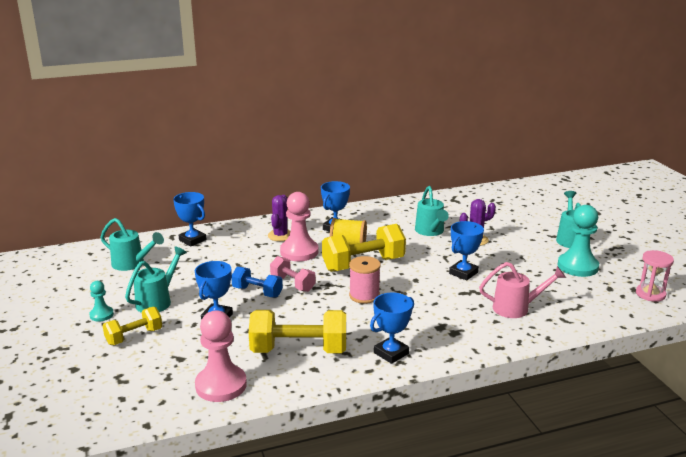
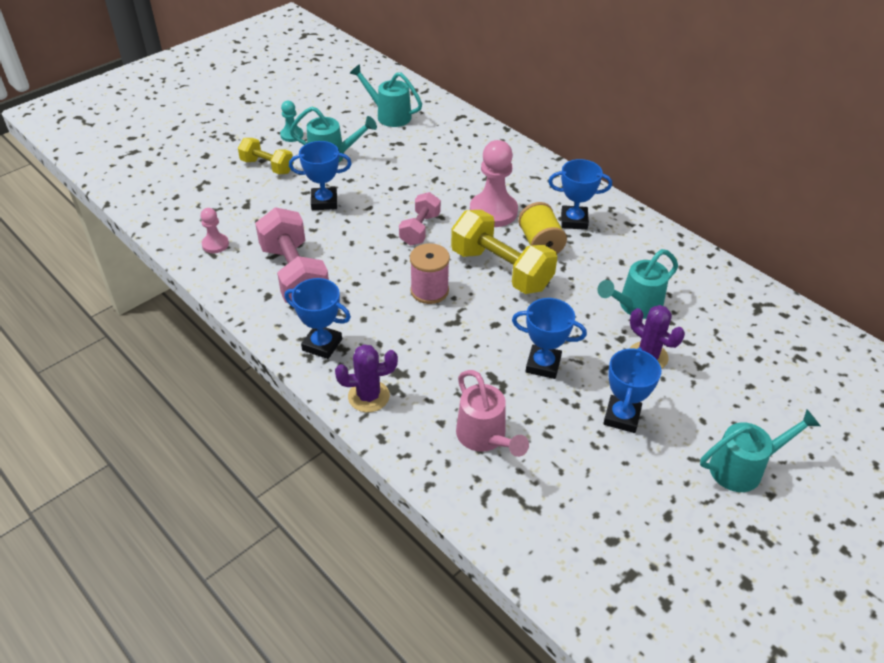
camera: 65 degrees right, 20 degrees up
turquoise watering can [100,218,164,271] -> turquoise watering can turned 120 degrees clockwise [349,64,422,127]
blue trophy [173,192,207,246] -> blue trophy moved to [603,347,661,433]
pink pawn [195,311,247,402] -> pink pawn [201,208,229,253], size x0.52
blue dumbbell [231,267,283,298] -> none
yellow dumbbell [249,310,346,353] -> pink dumbbell [255,207,329,303]
purple cactus [268,195,290,241] -> purple cactus moved to [335,344,398,412]
turquoise pawn [558,205,599,277] -> none
pink hourglass [636,250,674,302] -> none

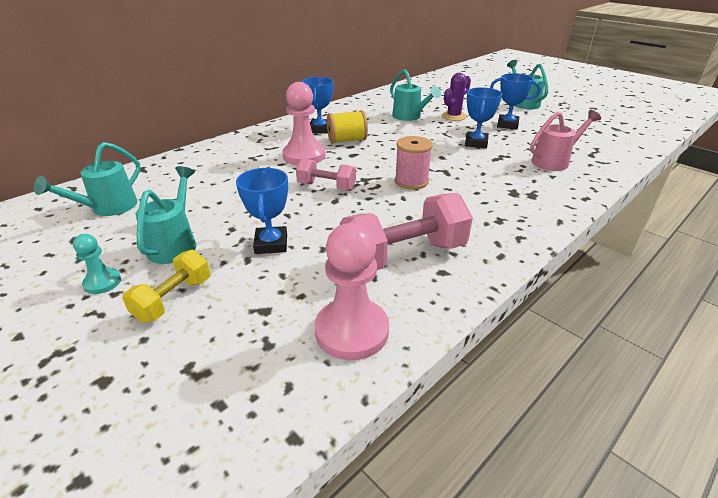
camera: 90 degrees left, 10 degrees down
pink pawn [201,208,229,253] -> pink pawn [315,223,389,360], size x1.92
blue trophy [285,278,351,359] -> none
purple cactus [335,344,398,412] -> none
yellow dumbbell [451,210,557,294] -> none

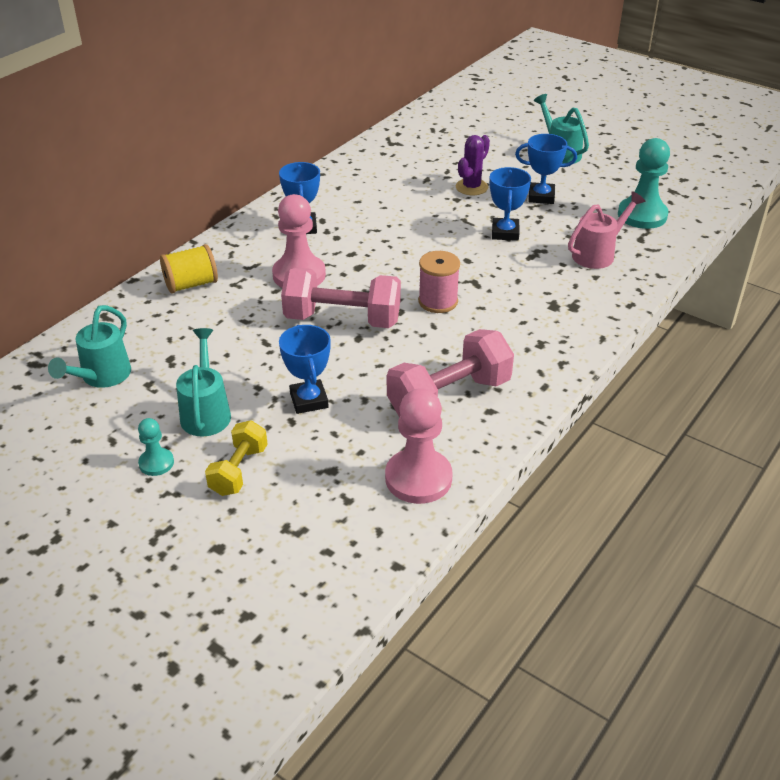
camera: 10 degrees left, 5 degrees up
pink dumbbell [296,158,356,191] -> pink dumbbell [281,268,401,328], size x1.72
yellow spool [327,110,368,144] -> yellow spool moved to [160,244,218,293]
turquoise watering can [390,69,441,121] -> none
none -> turquoise pawn [618,138,670,229]

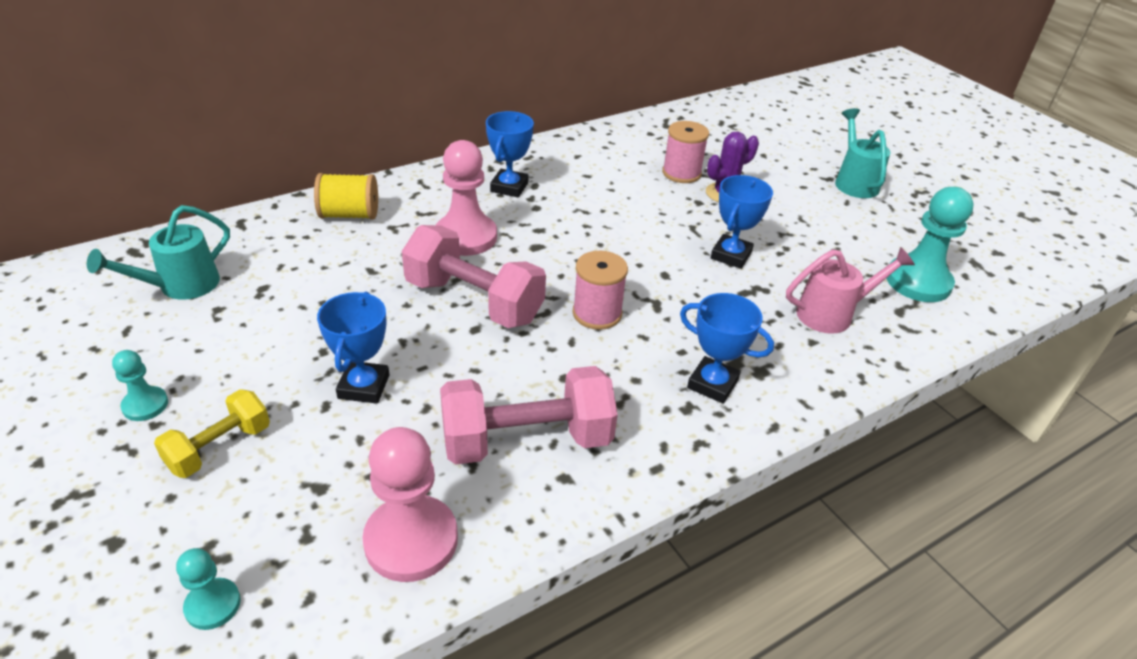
camera: 20 degrees right, 0 degrees up
turquoise watering can [176,328,231,436] -> none
blue trophy [515,134,577,204] -> blue trophy moved to [680,293,774,404]
none -> turquoise pawn [176,548,241,630]
none -> pink spool [662,121,709,183]

